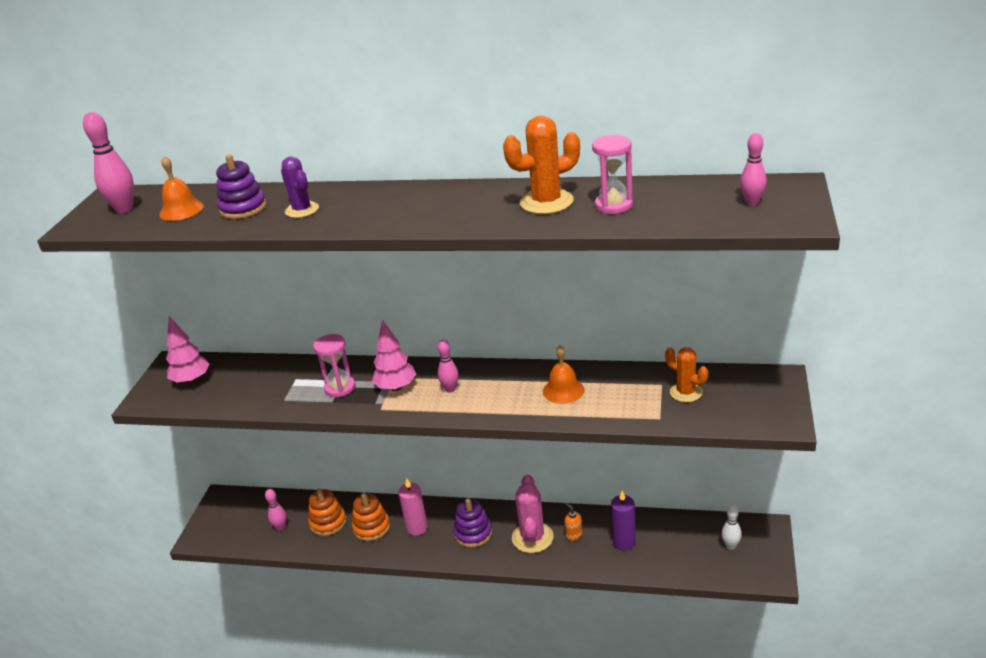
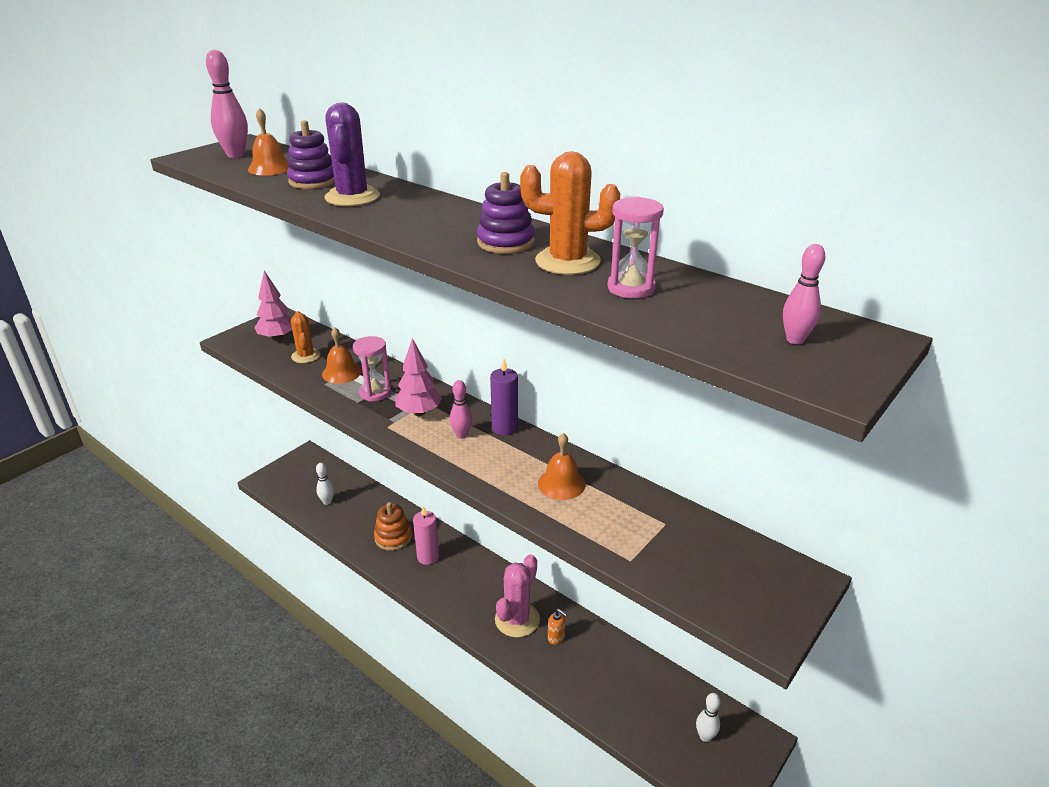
camera: 25 degrees right, 0 degrees up
pink bowling pin [265,489,287,531] -> white bowling pin [316,463,334,505]
purple cactus [281,156,319,218] -> purple cactus [325,103,380,206], size x1.50
orange stacking toy [308,488,346,536] -> none
purple stacking toy [453,498,492,548] -> purple stacking toy moved to [477,172,535,254]
orange soap dispenser [564,503,582,541] -> orange soap dispenser turned 135 degrees clockwise [548,609,567,645]
purple candle [611,491,636,550] -> purple candle moved to [490,358,518,435]
orange cactus [665,347,708,402] -> orange cactus moved to [291,311,320,363]
none -> orange bell [322,327,362,384]

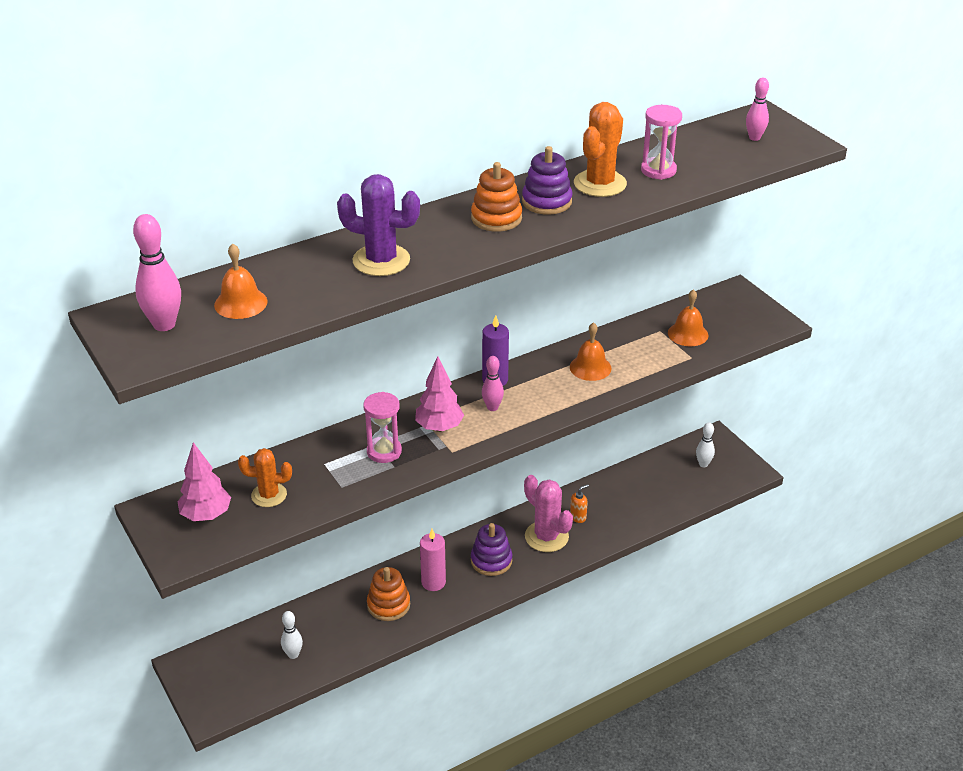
camera: 70 degrees left, 5 degrees up
purple stacking toy [287,120,335,189] -> purple stacking toy moved to [471,523,512,576]
orange bell [322,327,362,384] -> orange bell moved to [668,289,708,346]
none -> orange stacking toy [471,162,522,232]

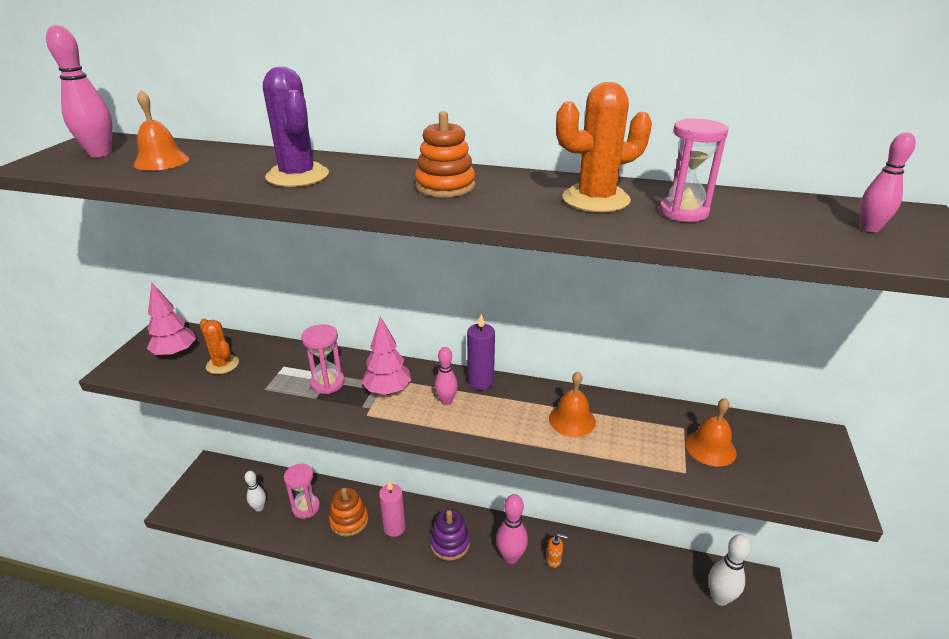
camera: 45 degrees right, 5 degrees down
purple stacking toy [522,146,572,215] -> none
pink cactus [524,475,573,552] -> pink bowling pin [496,494,528,564]
white bowling pin [696,422,715,467] -> white bowling pin [708,534,751,606], size x1.59
none -> pink hourglass [284,464,320,519]

